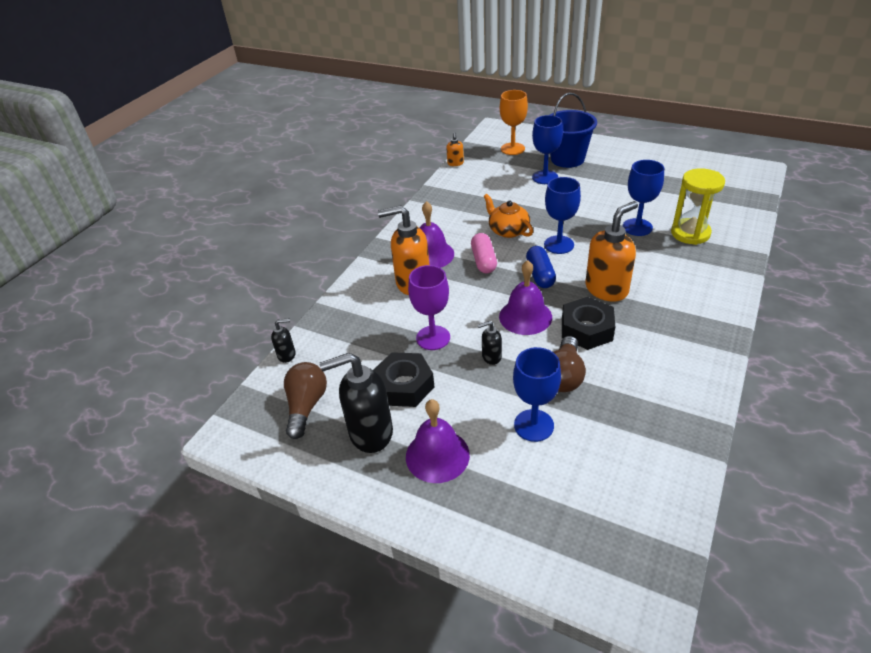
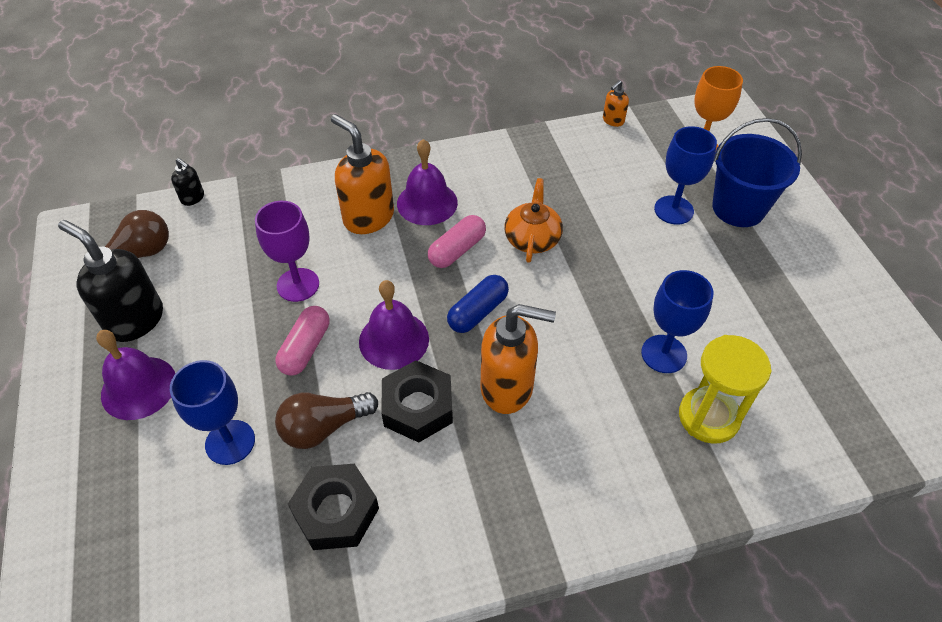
camera: 45 degrees right, 10 degrees up
black nut [374,352,434,407] -> black nut moved to [288,464,379,550]
black soap dispenser [478,321,502,365] -> pink capsule [276,306,329,376]
blue goblet [544,177,581,254] -> none

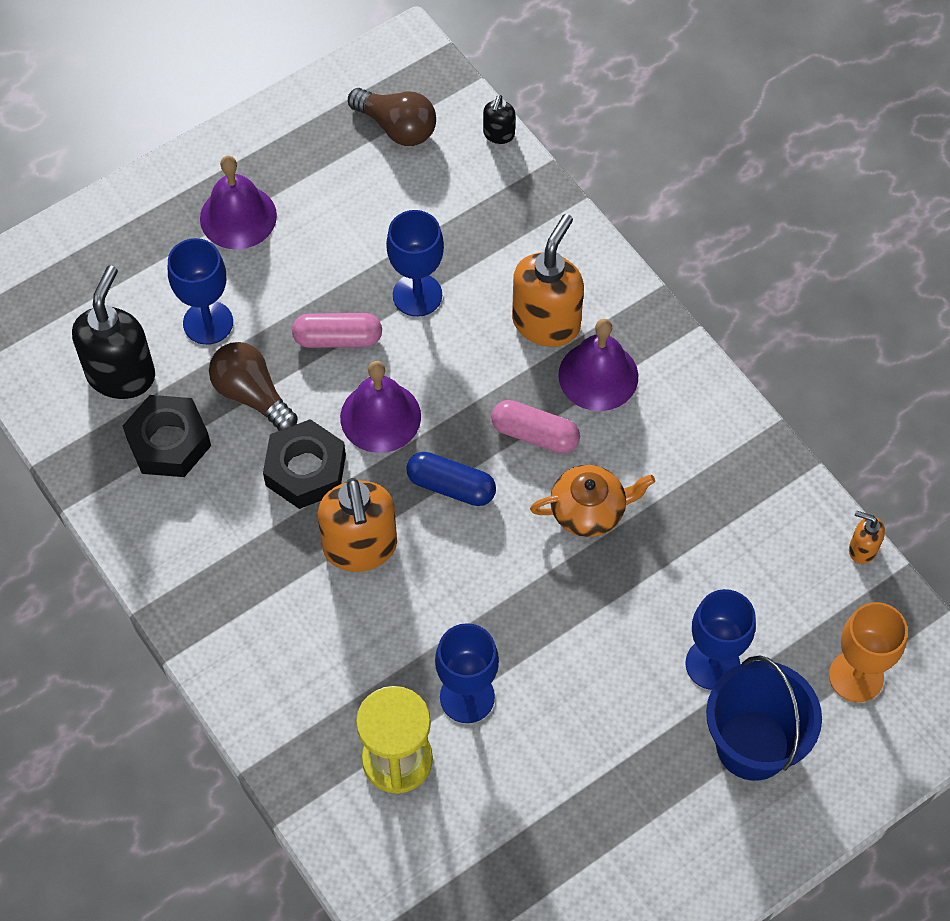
camera: 70 degrees right, 10 degrees up
black soap dispenser [58,220,163,342] -> black soap dispenser moved to [72,266,155,399]
purple goblet [255,201,319,302] -> blue goblet [386,210,444,317]

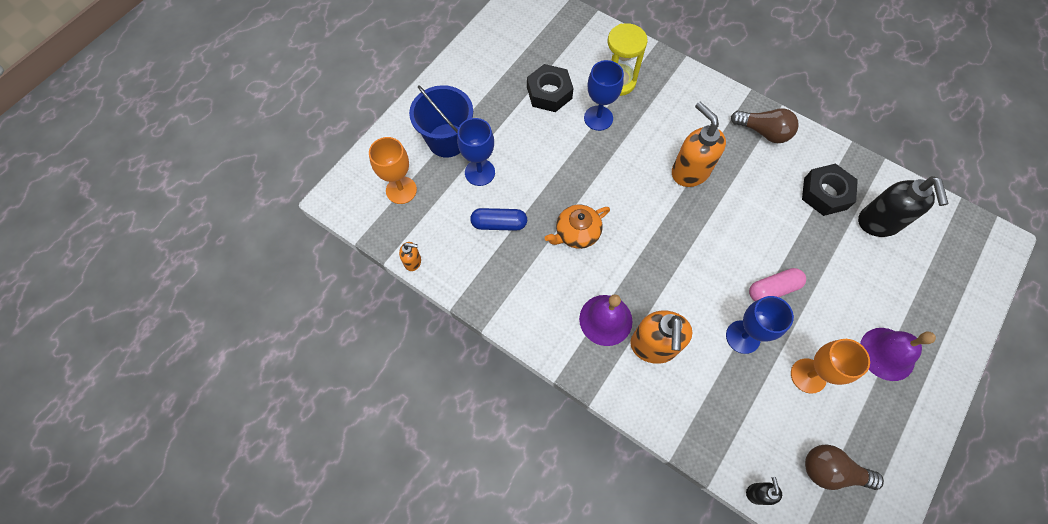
camera: 160 degrees right, 5 degrees up
blue goblet [168,238,233,345] -> none
brown light bulb [209,342,298,431] -> brown light bulb moved to [731,108,799,143]
black nut [263,419,346,509] -> black nut moved to [527,64,574,112]
purple bell [340,361,421,453] -> none
blue capsule [407,452,496,506] -> blue capsule moved to [470,208,527,231]
pink capsule [491,400,580,454] -> none
none -> orange goblet [791,339,870,394]

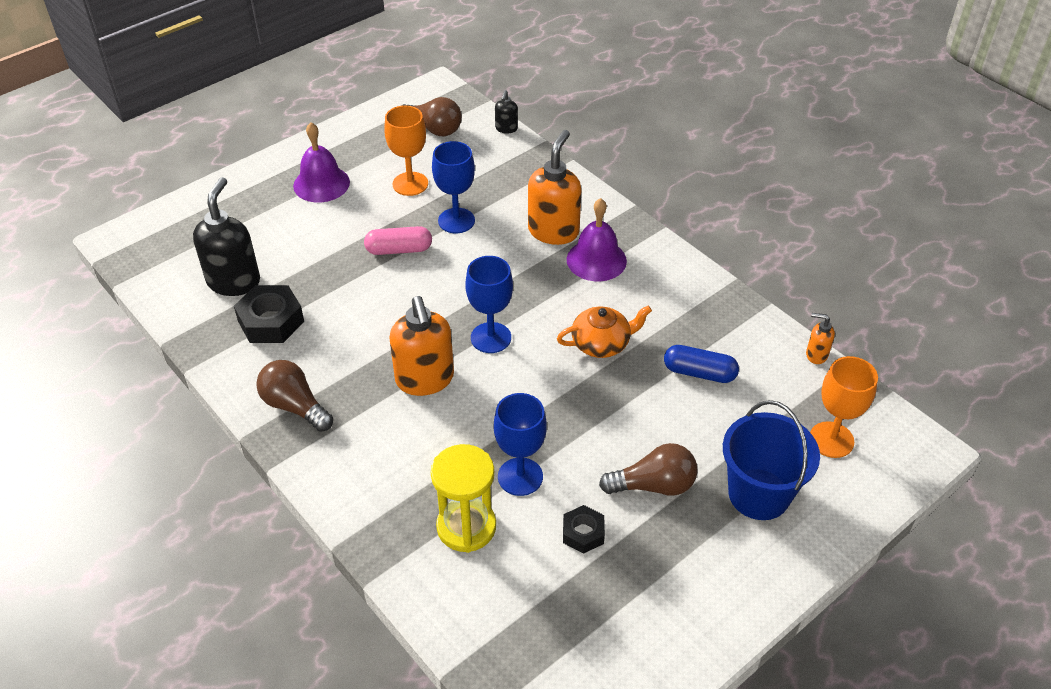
camera: 165 degrees left, 20 degrees down
blue goblet [457,118,495,186] -> blue goblet moved to [466,256,513,353]
black nut [527,64,574,112] -> black nut [563,505,605,554], size x0.60
none -> brown light bulb [599,443,698,496]

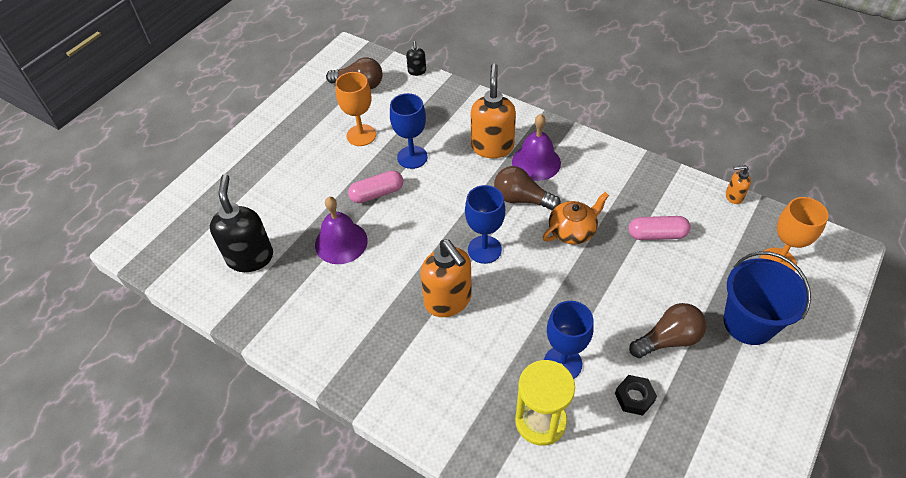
camera: 15 degrees left, 5 degrees up
black nut [234,285,304,343] -> none
brown light bulb [256,360,333,432] -> brown light bulb moved to [494,166,561,211]
purple bell [293,123,350,203] -> purple bell moved to [315,197,368,264]
blue capsule [664,345,739,383] -> pink capsule [628,216,691,240]

